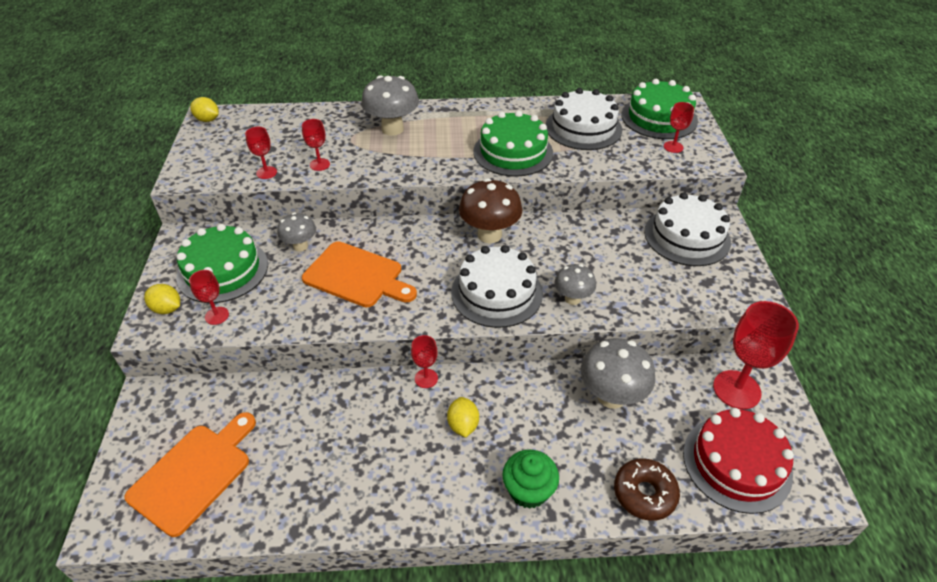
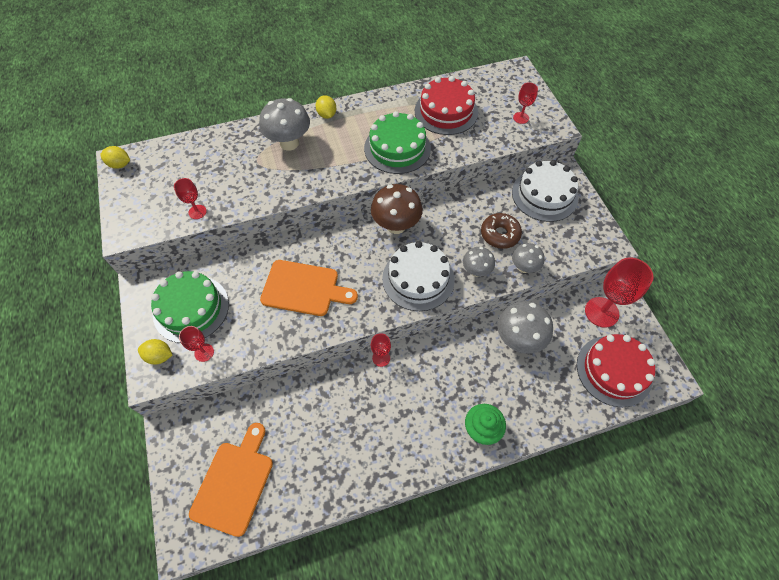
camera: 15 degrees left, 15 degrees up
grey mushroom [277,213,316,252] -> grey mushroom moved to [512,243,544,273]
red goblet [302,119,330,171] -> none
yellow lemon [447,397,479,438] -> yellow lemon moved to [316,95,336,119]
white cake [545,88,622,150] -> red cake [415,76,478,135]
brown donut [614,458,680,521] -> brown donut moved to [481,213,522,249]
green cake [621,79,698,139] -> none

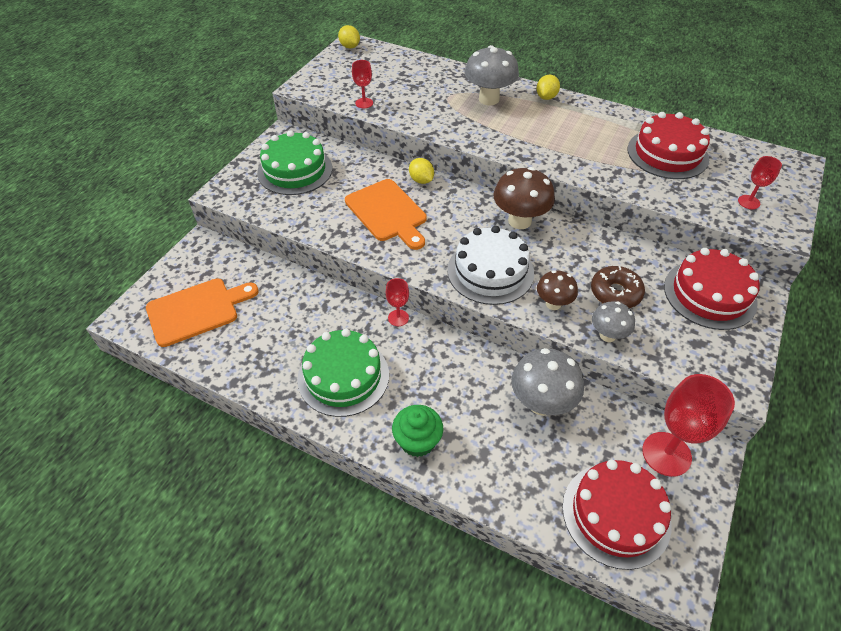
camera: 45 degrees right, 10 degrees down
yellow lemon [138,339,172,365] -> yellow lemon moved to [409,158,434,184]
red goblet [179,326,214,362] -> none
green cake [364,111,431,174] -> green cake moved to [297,329,389,417]
grey mushroom [463,247,495,277] -> brown mushroom [537,270,578,310]
white cake [512,160,578,222] -> red cake [664,248,760,330]

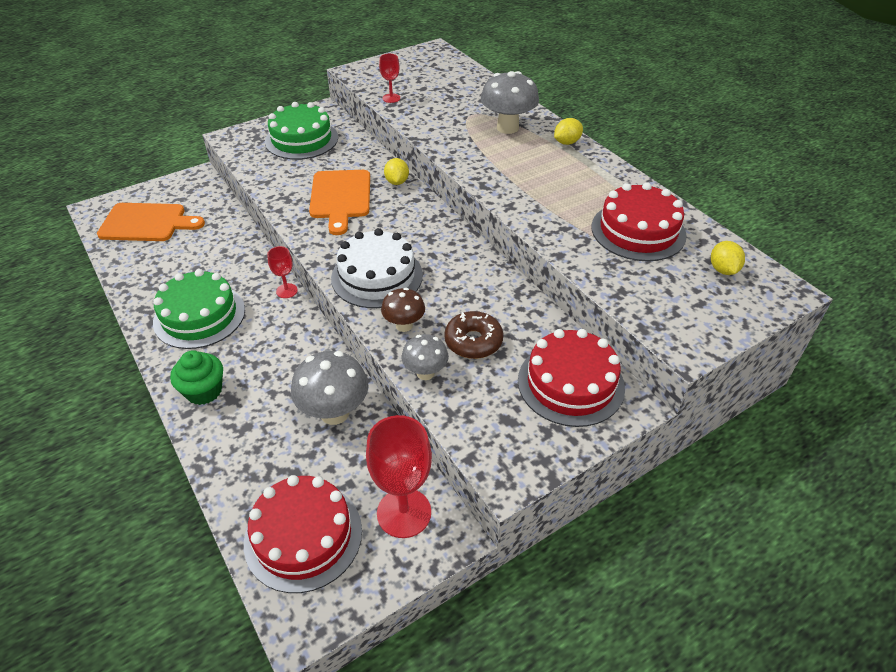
camera: 30 degrees right, 5 degrees down
yellow lemon [338,25,360,49] -> yellow lemon moved to [711,241,745,275]
brown mushroom [493,167,555,229] -> none
red goblet [738,156,782,209] -> none

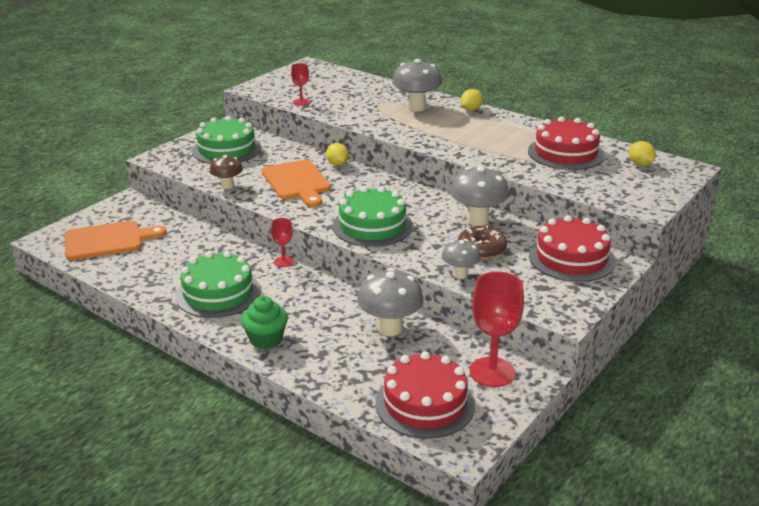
camera: 20 degrees left, 15 degrees down
white cake [331,228,423,308] -> green cake [332,186,413,247]
brown mushroom [381,288,425,332] -> brown mushroom moved to [210,155,243,189]
none -> grey mushroom [450,166,509,226]

